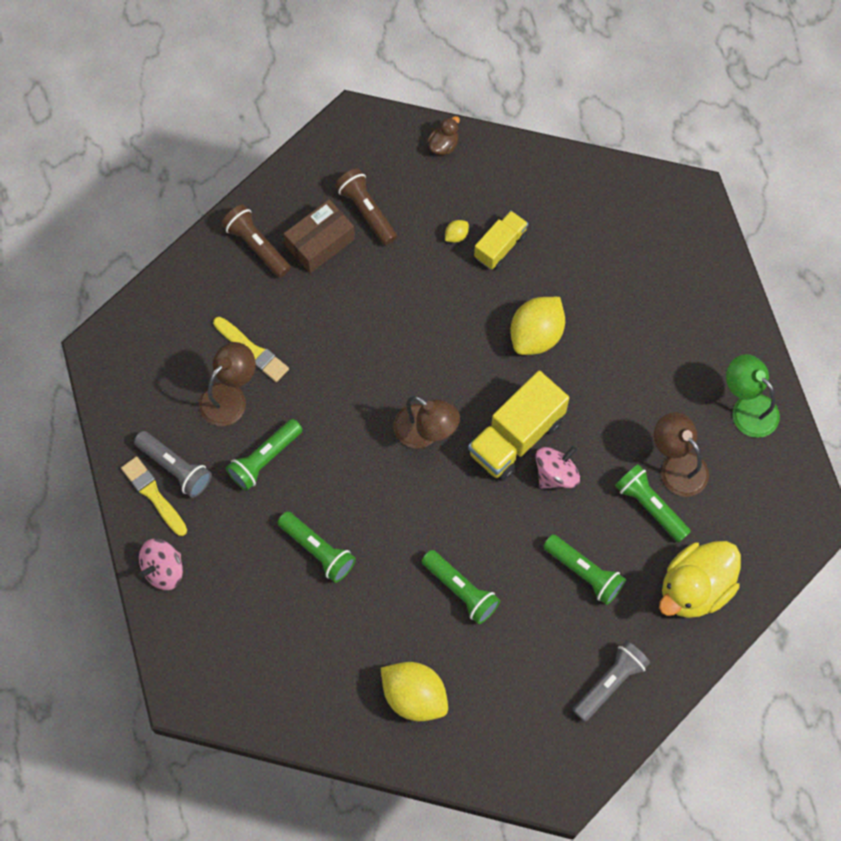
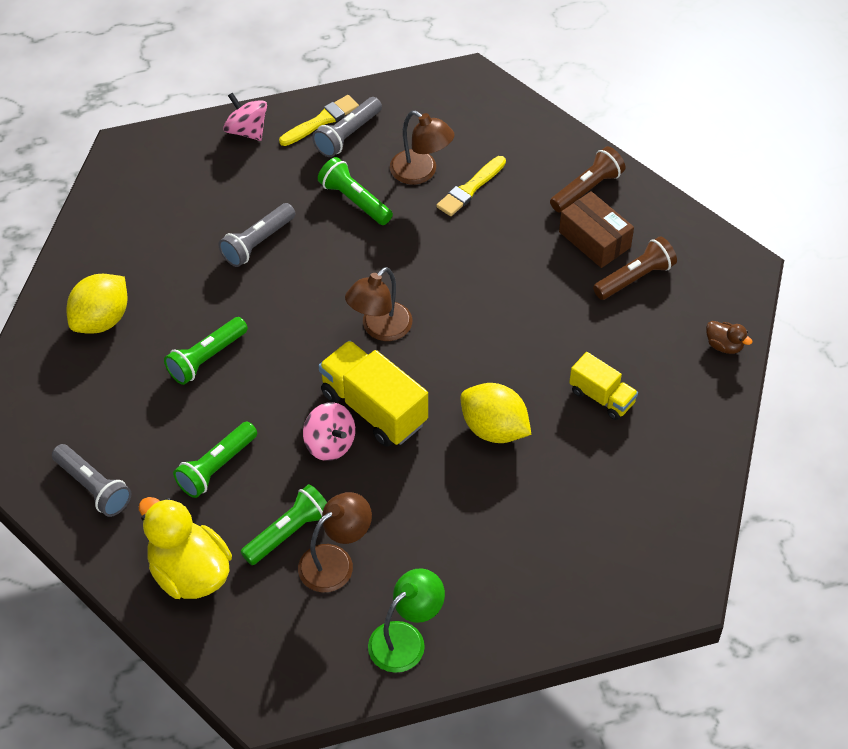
camera: 90 degrees right, 15 degrees down
green flashlight [277,511,356,583] -> grey flashlight [219,203,295,267]
yellow lemon [445,220,469,243] -> none

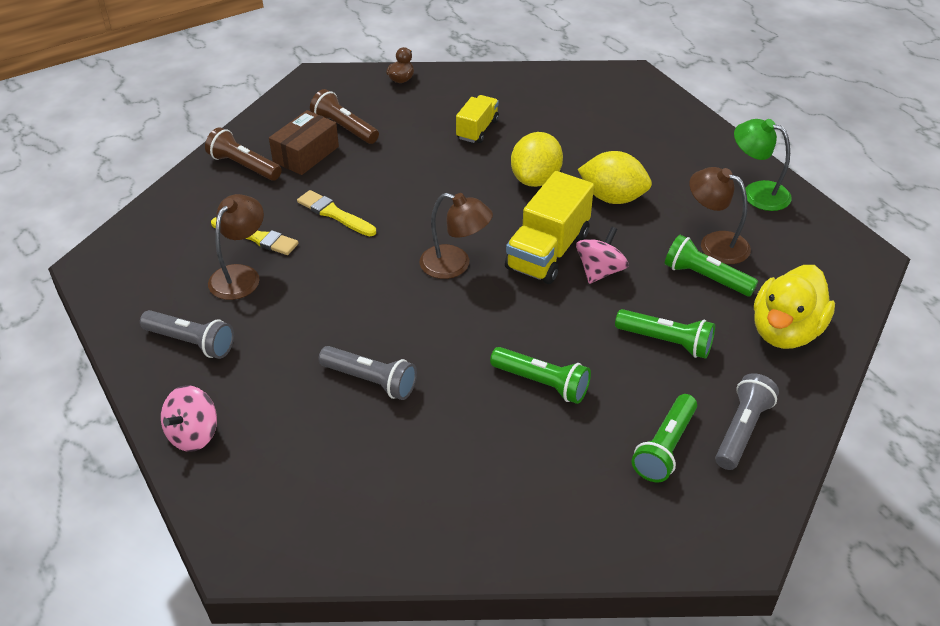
camera: 105 degrees left, 10 degrees down
yellow lemon [66,274,128,334] -> yellow lemon moved to [578,151,652,204]
yellow brush [279,95,359,146] -> yellow brush moved to [297,190,376,236]
green flashlight [318,157,393,225] -> green flashlight moved to [632,394,697,482]

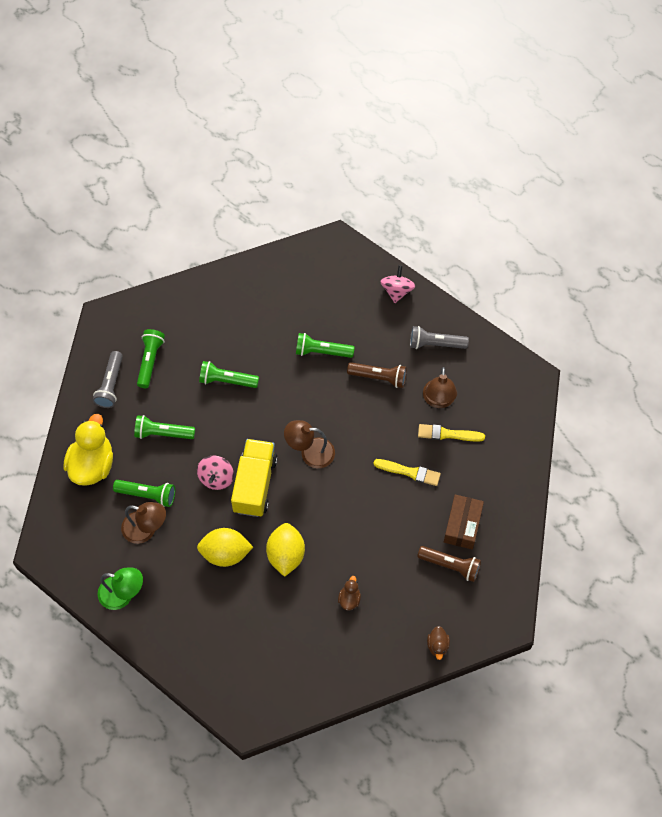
camera: 160 degrees right, 20 degrees up
brown flashlight [205,127,282,181] -> brown flashlight moved to [347,362,407,388]
grey flashlight [318,346,417,400] -> green flashlight [296,333,354,358]
yellow truck [456,95,499,143] -> brown duck [338,576,361,610]

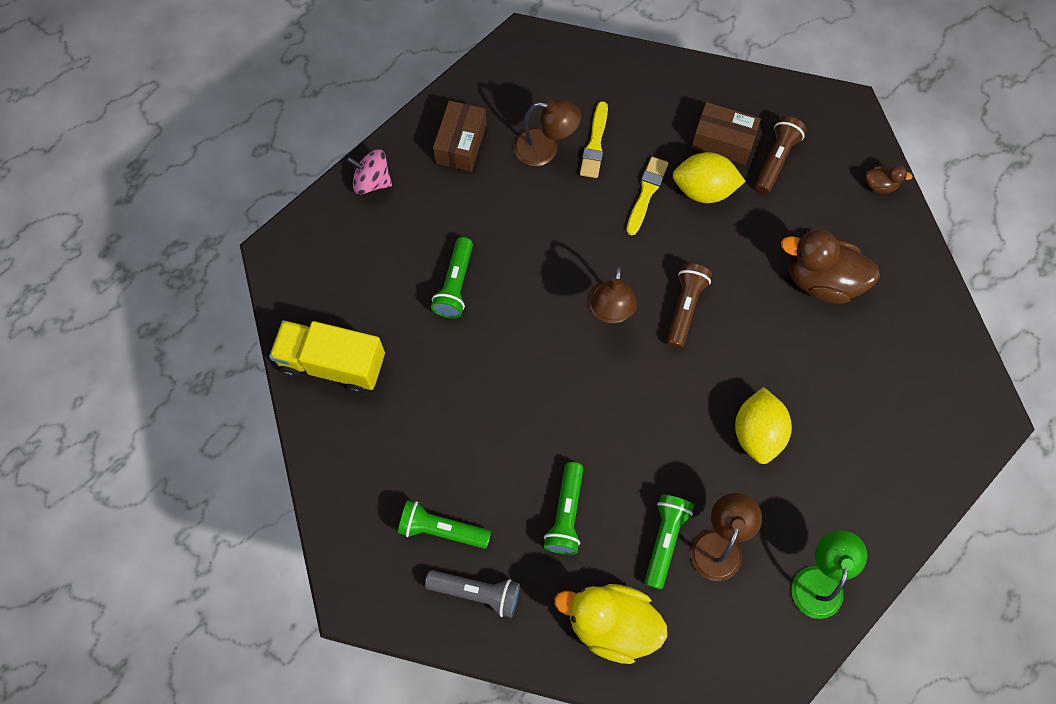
camera: 85 degrees left, 5 degrees up
pink spinning top [197,456,234,490] -> none
green flashlight [199,361,259,388] -> none
yellow truck [231,439,278,517] -> yellow truck moved to [269,320,385,394]
yellow lemon [266,523,305,577] -> yellow lemon moved to [672,152,745,203]
brown duck [338,576,361,610] -> brown duck [781,230,880,304], size x2.19
brown flashlight [347,362,407,388] -> brown flashlight moved to [667,263,712,349]
grey flashlight [410,326,469,349] -> brown box [433,100,487,172]

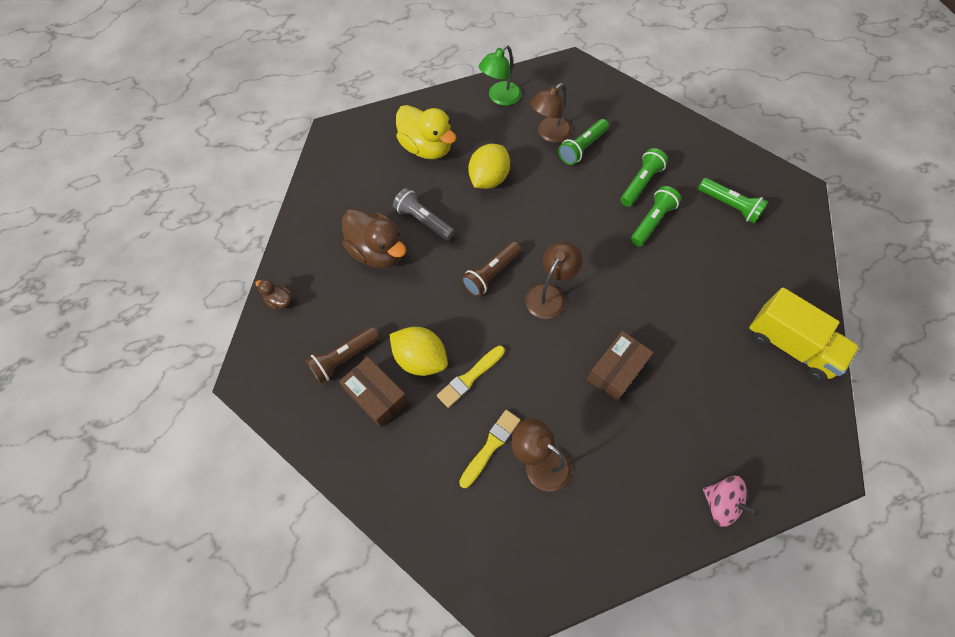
camera: 155 degrees left, 5 degrees down
grey flashlight [425,570,520,618] -> grey flashlight moved to [393,188,455,241]
green flashlight [431,237,473,318] -> green flashlight moved to [630,186,681,247]
brown box [433,100,487,172] -> brown box moved to [587,331,653,401]
yellow duck [554,584,667,664] -> yellow duck moved to [396,105,457,159]

